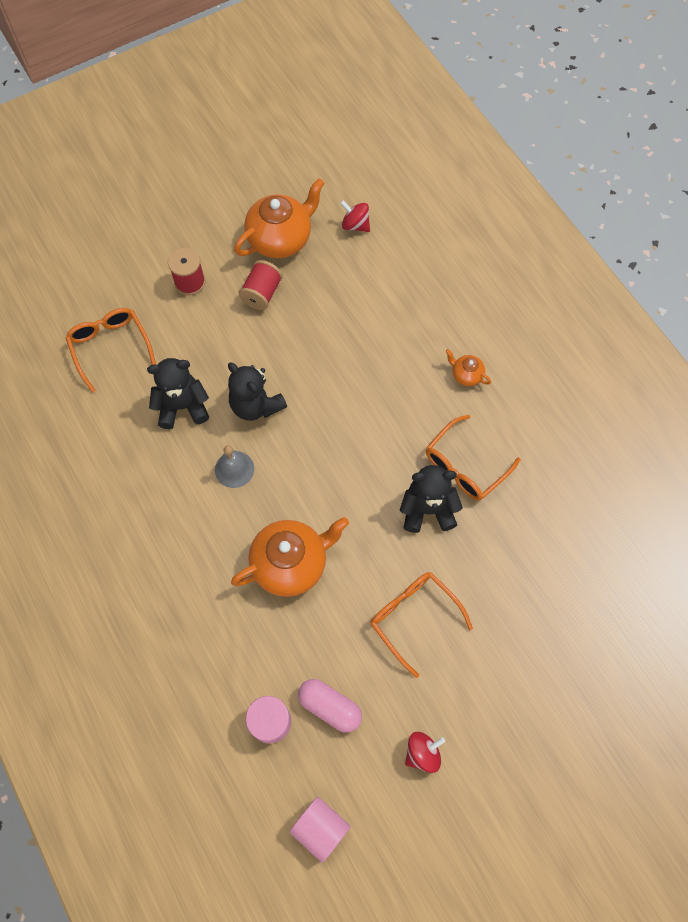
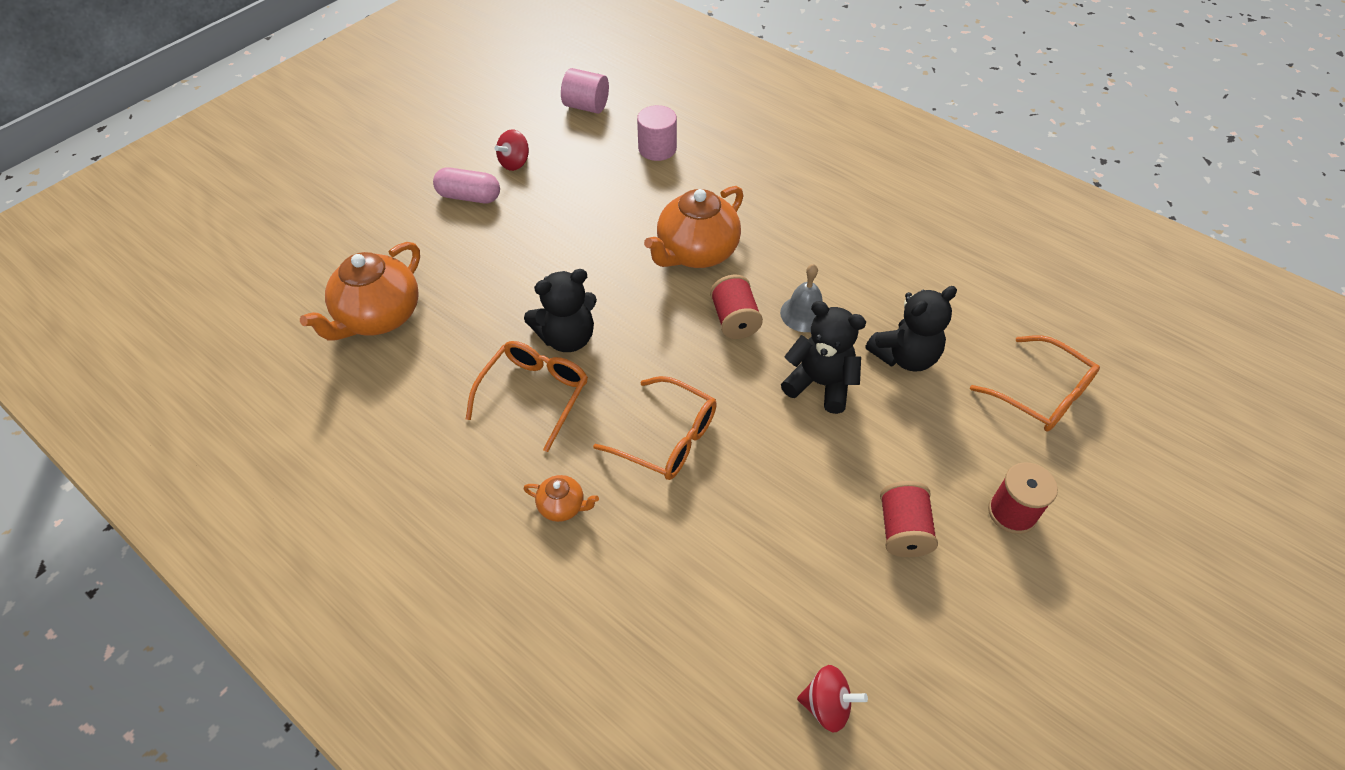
camera: 160 degrees right, 15 degrees down
orange teapot [234,178,325,259] -> orange teapot moved to [300,242,420,341]
pink capsule [298,679,362,733] -> pink capsule moved to [433,167,500,203]
orange glasses [371,572,473,678] -> orange glasses moved to [593,376,717,480]
none -> red spool [710,275,763,339]

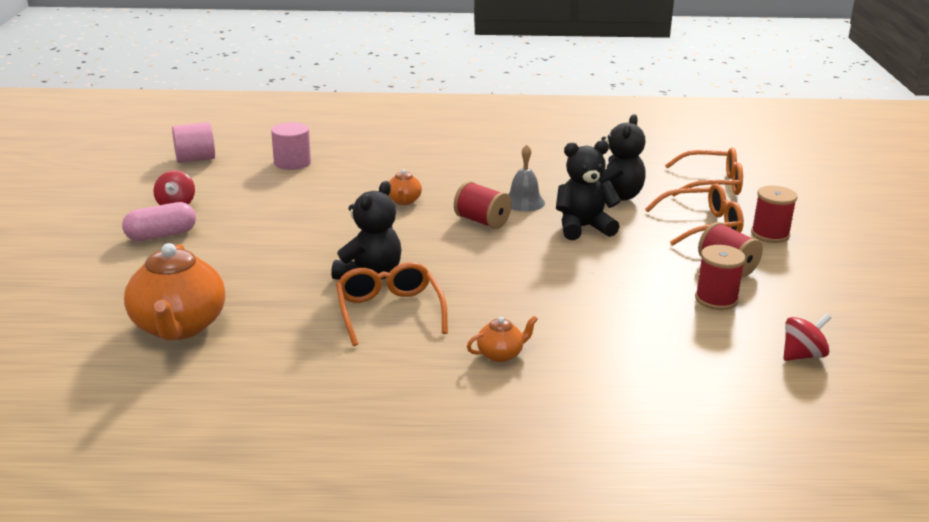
camera: 40 degrees left, 25 degrees down
orange glasses [593,376,717,480] -> orange glasses moved to [645,183,744,246]
orange teapot [644,186,743,268] -> orange teapot [388,169,422,205], size x0.46
none -> red spool [695,245,746,310]

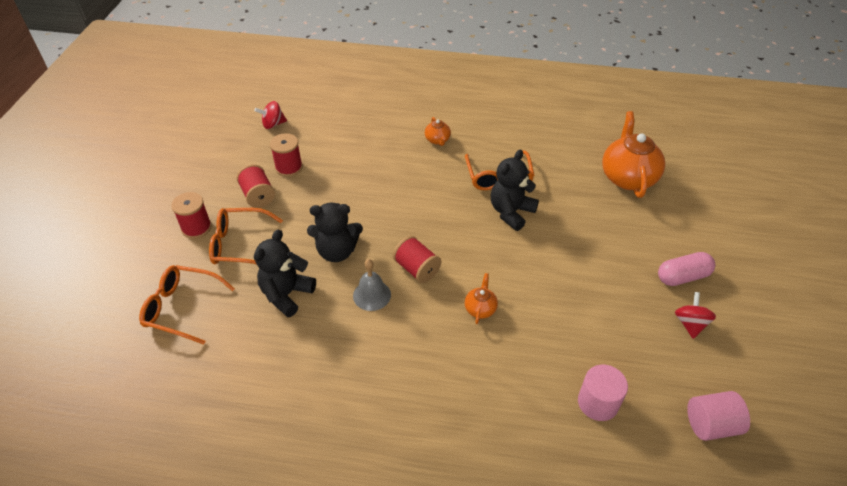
camera: 170 degrees left, 20 degrees up
orange teapot [467,316,538,362] -> orange teapot turned 90 degrees counterclockwise [425,117,451,146]

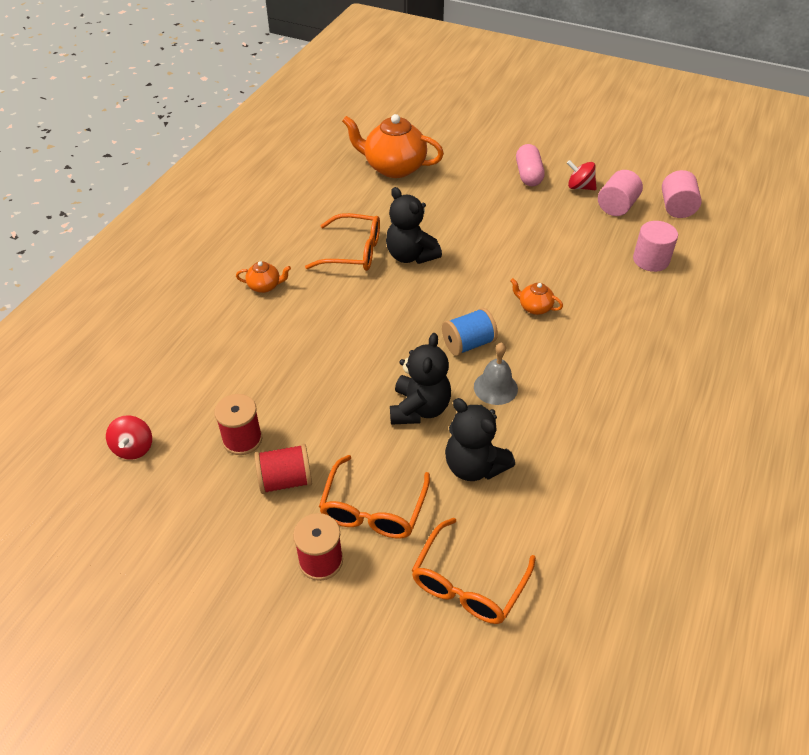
camera: 75 degrees left, 0 degrees up
red spool [393,236,441,283] -> blue spool [442,308,498,356]
none -> pink cylinder [598,170,643,216]

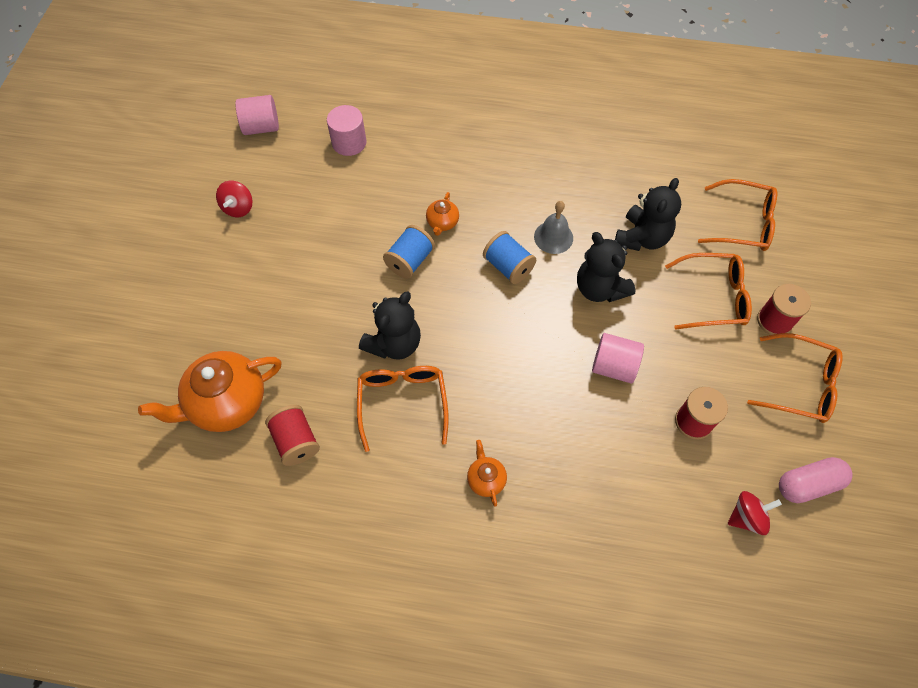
camera: 105 degrees left, 15 degrees up
red spool [254,444,312,494] -> red spool moved to [265,405,320,466]
orange teapot [342,114,444,178] -> orange teapot turned 60 degrees clockwise [138,351,282,432]
black teddy bear [390,333,451,425] -> black teddy bear turned 120 degrees counterclockwise [577,232,636,302]
pink capsule [516,144,545,186] -> pink capsule moved to [779,457,853,503]
pink cylinder [598,170,643,216] -> pink cylinder moved to [592,333,644,383]
none -> blue spool [383,225,435,279]
none -> orange glasses [747,333,843,423]

